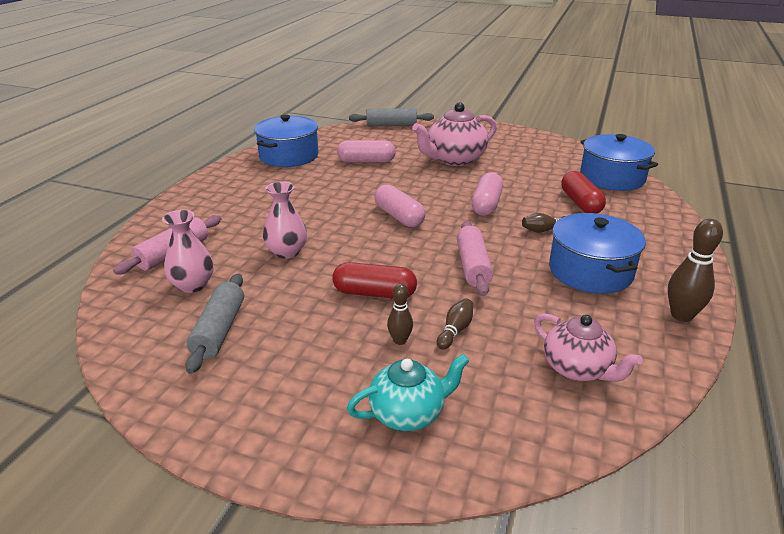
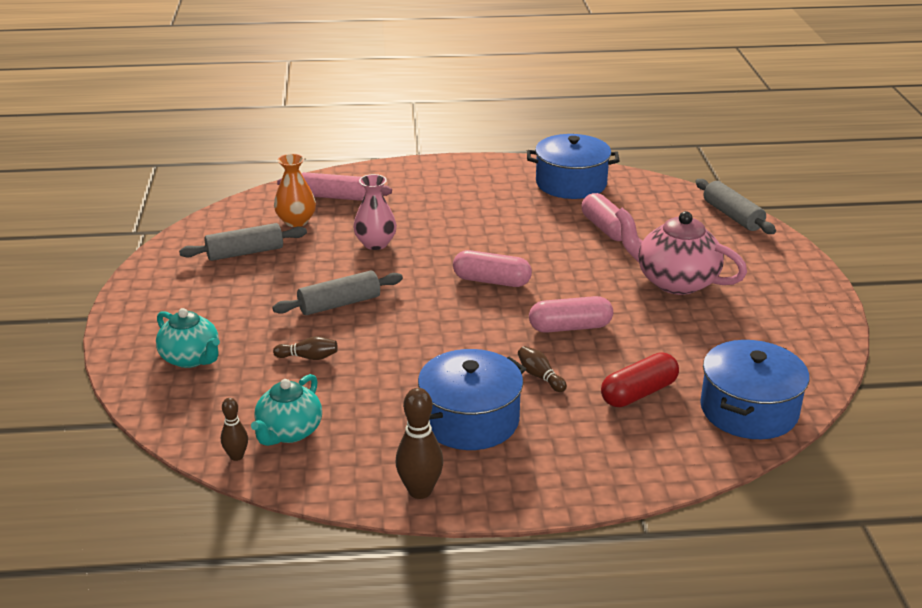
camera: 65 degrees right, 0 degrees up
pink vase [162,210,214,293] -> orange vase [274,154,316,227]
red capsule [332,262,417,299] -> grey rolling pin [272,270,403,315]
pink capsule [374,184,426,227] -> pink capsule turned 75 degrees clockwise [453,250,532,287]
brown bowling pin [387,283,413,345] -> brown bowling pin moved to [221,398,248,461]
pink rolling pin [457,221,493,296] -> none
pink teapot [534,313,643,382] -> turquoise teapot [251,374,322,446]

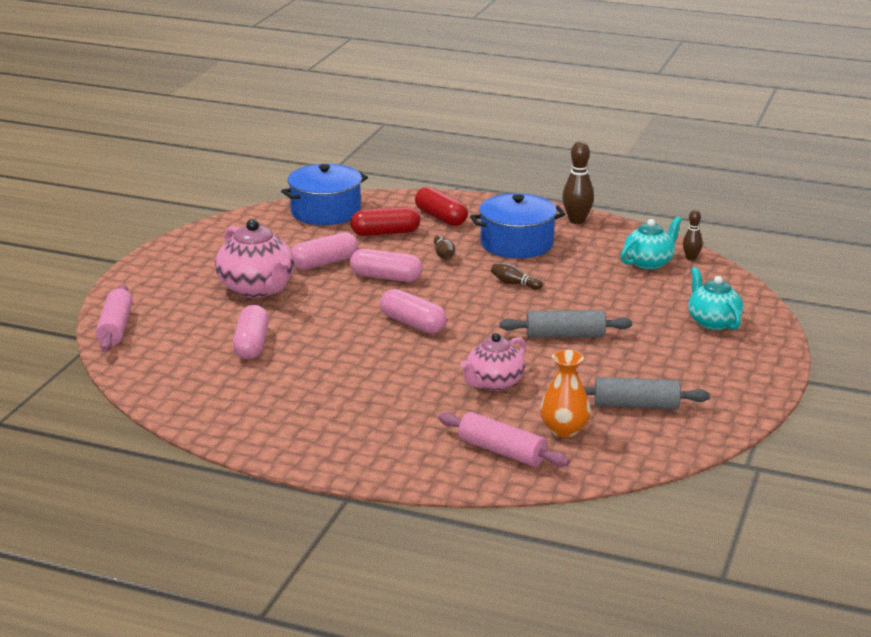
camera: 155 degrees left, 5 degrees down
brown bowling pin [273,336,338,360] -> brown bowling pin moved to [491,263,543,290]
pink vase [353,174,397,250] -> pink teapot [460,333,526,391]
blue pot [527,134,619,199] -> none
grey rolling pin [695,179,776,234] -> pink rolling pin [95,285,133,351]
none -> pink capsule [291,232,358,270]
none -> red capsule [415,187,468,226]

